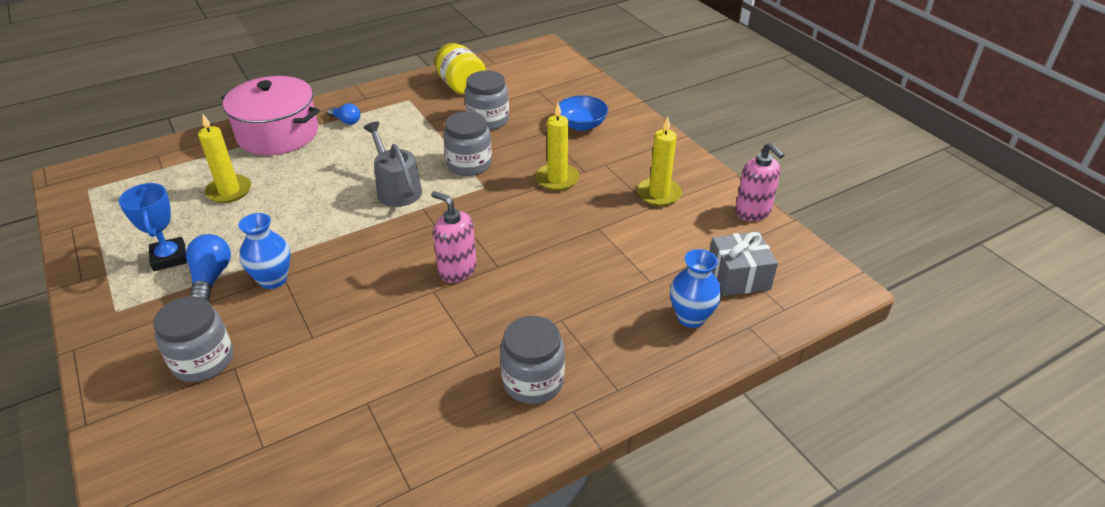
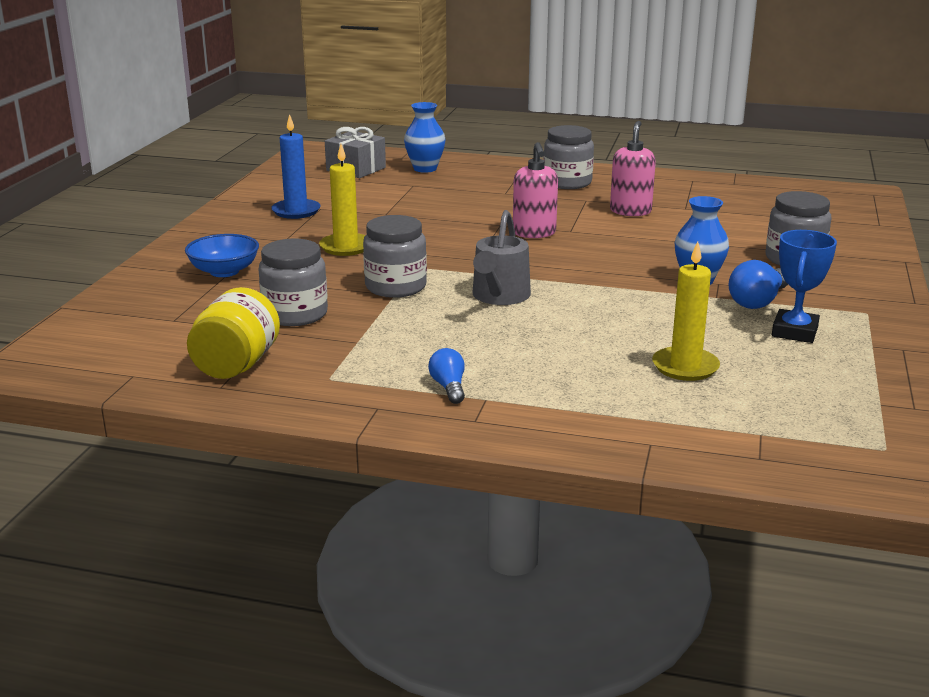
camera: 135 degrees left, 15 degrees down
pink pot [221,76,320,155] -> none
yellow candle [637,117,682,206] -> blue candle [271,114,321,219]
pink soap dispenser [735,143,784,221] -> pink soap dispenser moved to [610,121,656,216]

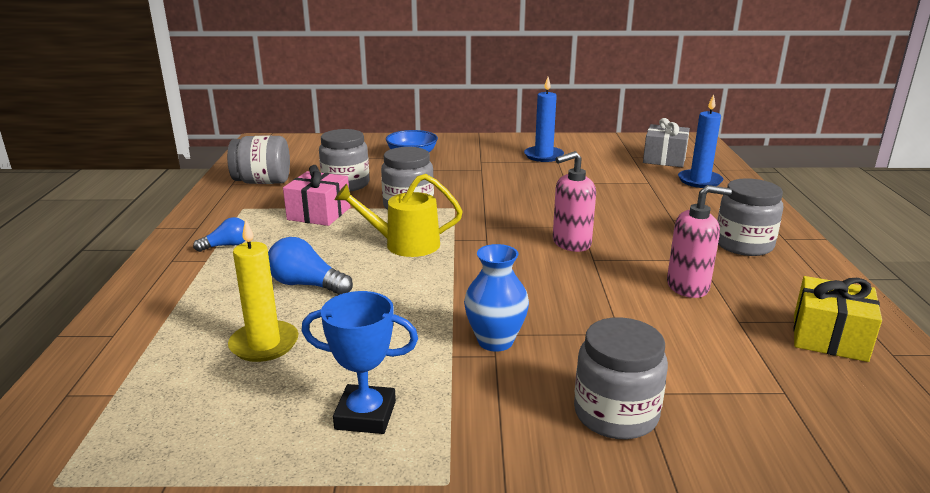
camera: 75 degrees right, 0 degrees up
yellow jar [187,287,280,379] -> grey jar [227,136,290,184]
yellow candle [319,144,366,256] -> none
blue vase [404,102,446,173] -> blue candle [678,94,723,188]
grey watering can [472,210,531,305] -> yellow watering can [335,174,463,257]
blue light bulb [729,260,788,309] -> blue light bulb moved to [268,237,353,295]
none -> pink gift [283,165,350,226]
none -> yellow gift [793,276,882,362]

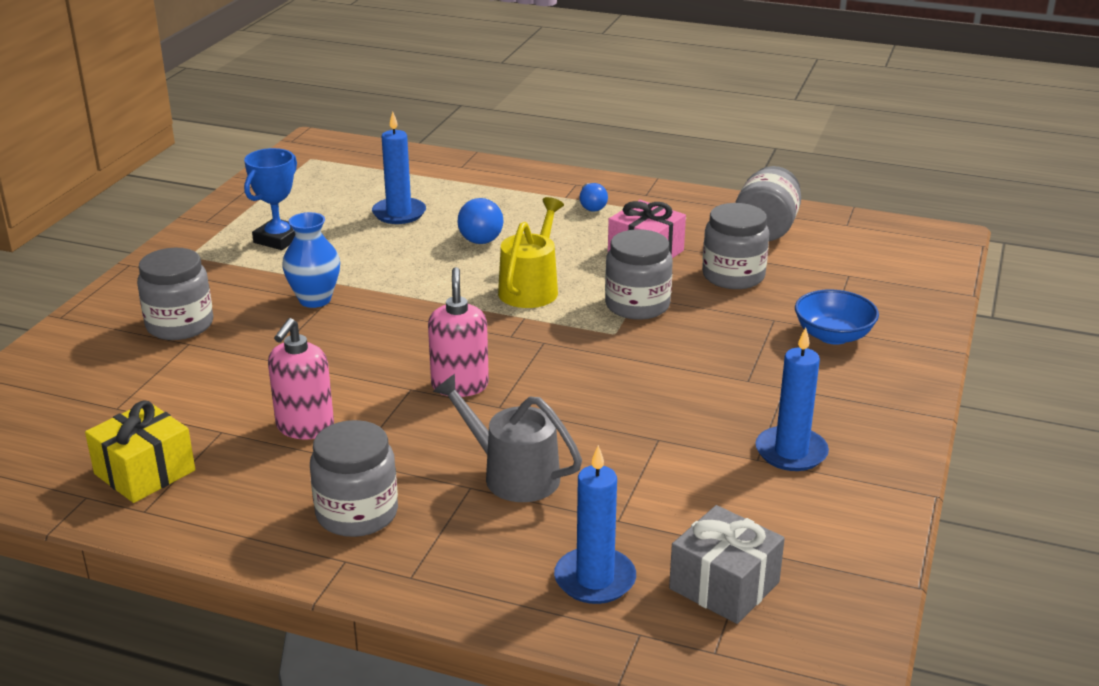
camera: 110 degrees right, 5 degrees up
yellow candle [228,219,299,362] -> blue candle [372,112,426,224]
blue light bulb [268,237,353,295] -> blue light bulb turned 135 degrees clockwise [458,198,504,244]
none -> grey watering can [433,374,582,502]

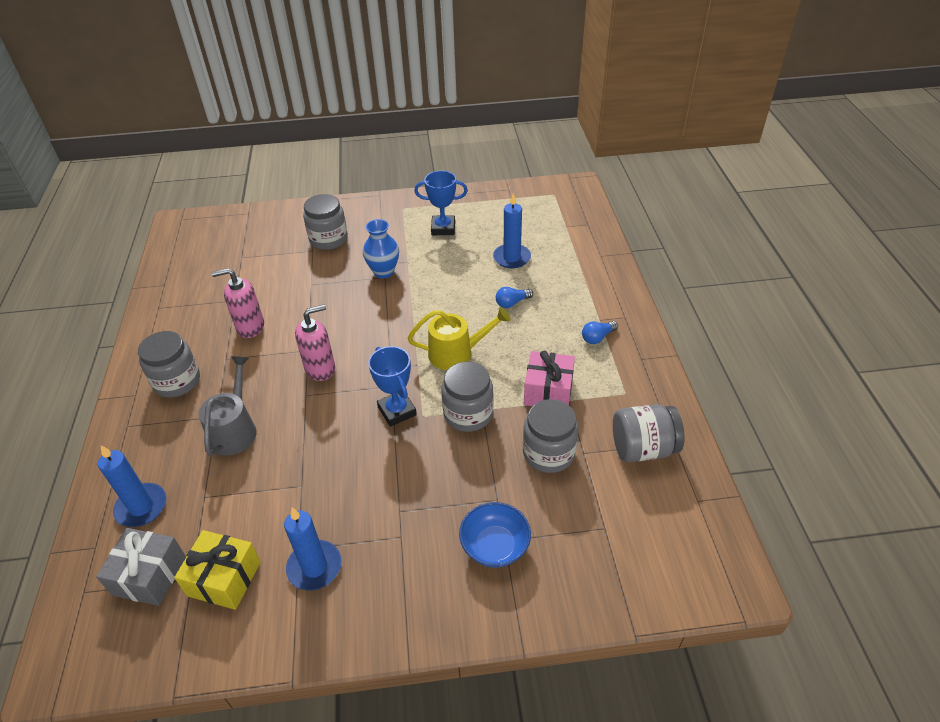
camera: 65 degrees right, 15 degrees up
yellow gift [85,401,195,503] -> yellow gift moved to [174,530,261,610]
blue light bulb [458,198,504,244] -> blue light bulb [496,287,533,308], size x0.65
none -> blue trophy [368,346,417,427]

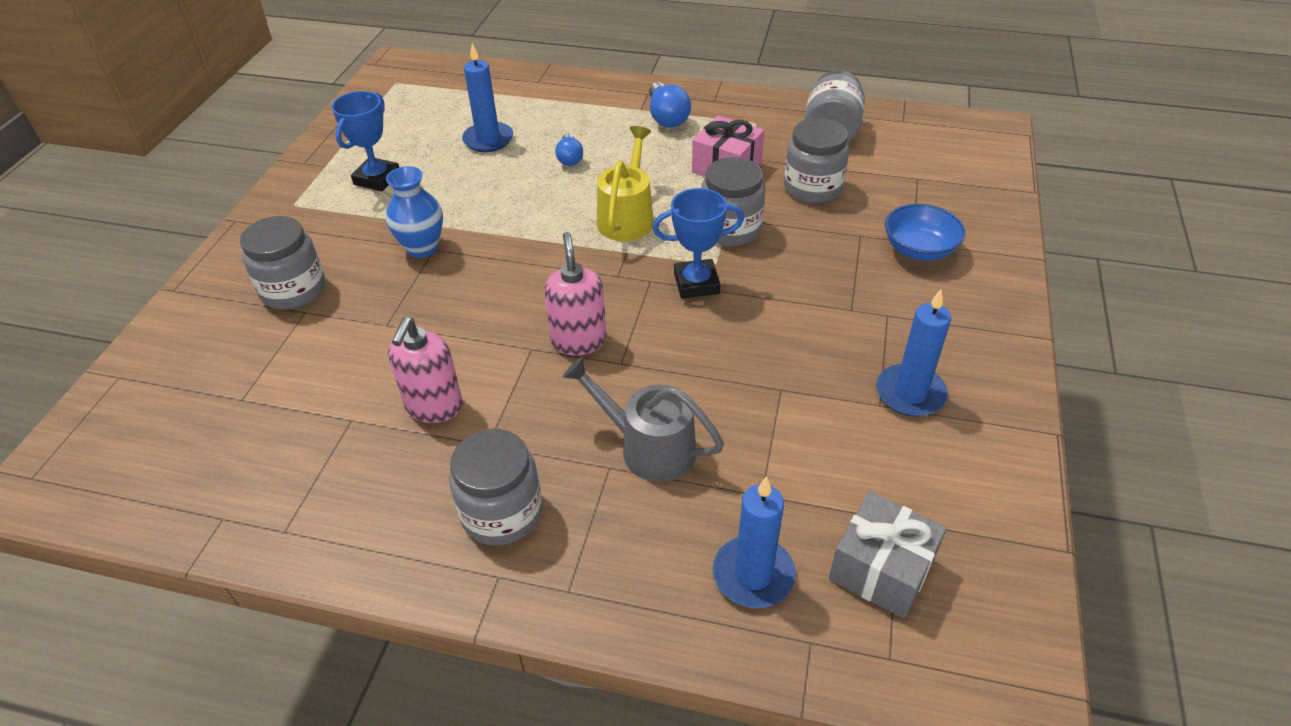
camera: 70 degrees left, 0 degrees up
yellow gift [174,530,261,610] -> none
blue light bulb [582,321,618,344] -> blue light bulb [649,82,691,127], size x1.54

